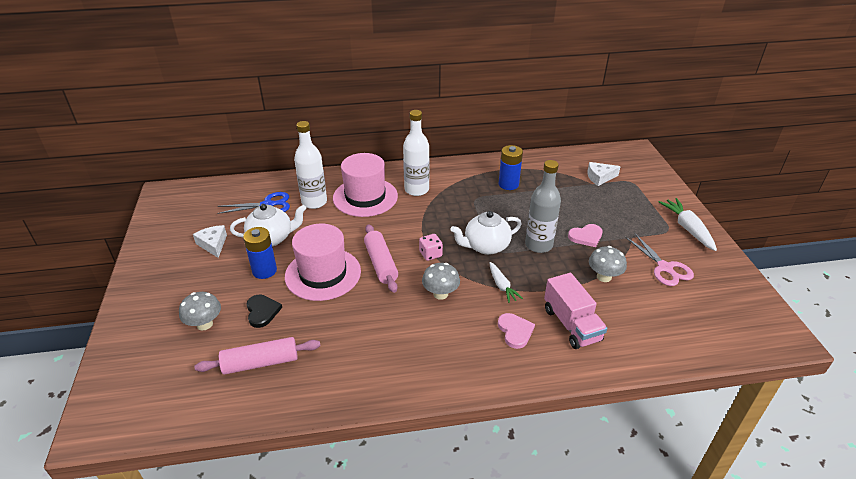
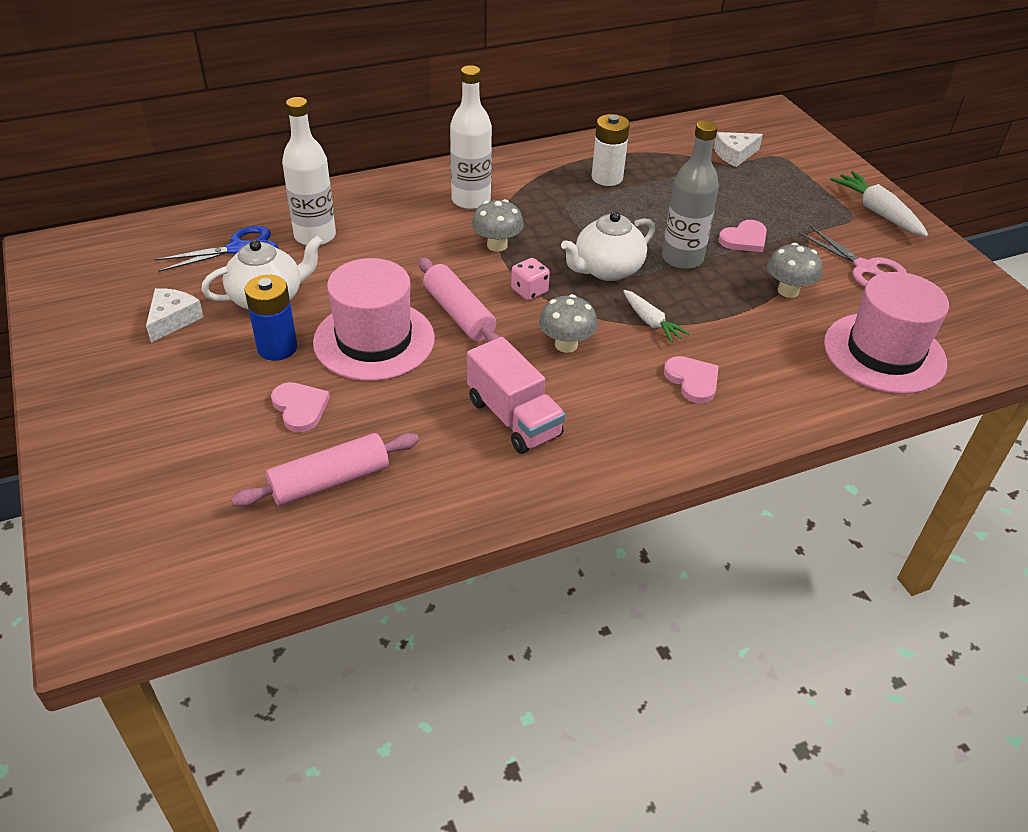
camera: 15 degrees left, 5 degrees up
grey mushroom [179,292,221,330] -> grey mushroom moved to [472,199,524,252]
white cheese [193,225,227,258] -> white cheese turned 60 degrees clockwise [146,288,204,343]
black heart [246,295,282,328] -> pink heart [271,382,330,432]
pink hat [333,153,398,217] -> pink hat moved to [824,272,949,394]
blue battery [499,145,523,190] -> white battery [592,114,630,186]
pink truck [544,273,607,349] -> pink truck moved to [467,337,566,454]

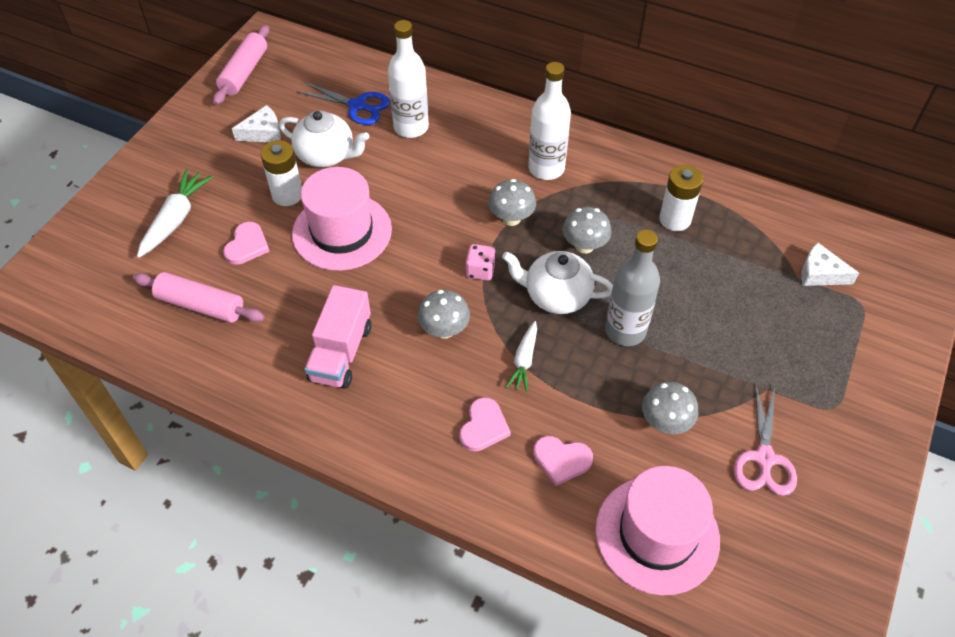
camera: 50 degrees right, 10 degrees up
blue battery [245,275,297,361] -> white battery [260,140,302,206]
pink rolling pin [418,257,500,343] -> pink rolling pin moved to [213,25,269,105]
pink heart [718,220,767,252] -> pink heart moved to [533,436,593,486]
white carrot [830,171,928,237] -> white carrot moved to [137,169,213,258]
none -> grey mushroom [562,207,612,254]

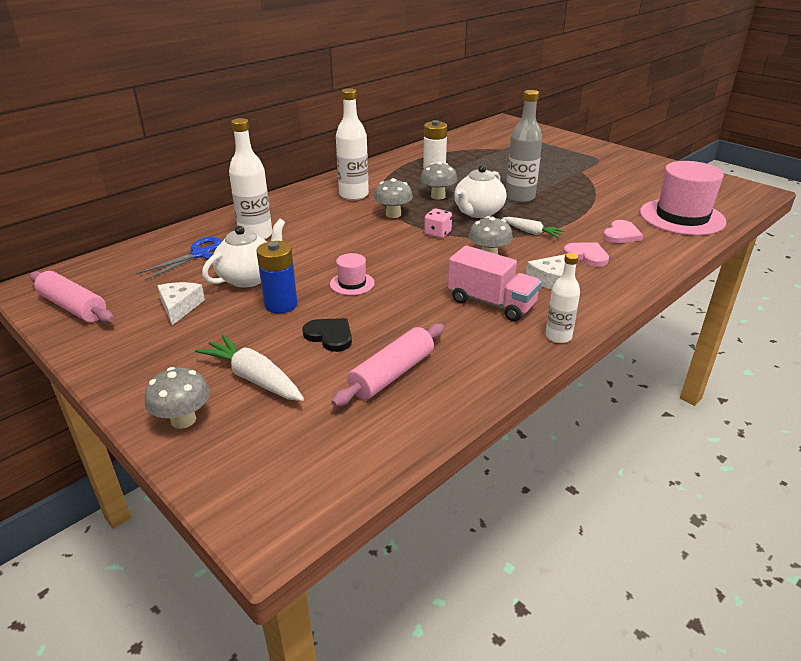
camera: 70 degrees left, 20 degrees down
pink heart [223,222,270,265] -> black heart [302,318,352,352]
white battery [260,140,302,206] -> blue battery [256,241,298,313]
pink hat [292,167,392,271] -> pink hat [330,253,375,295], size x0.46
grey mushroom [642,382,698,434] -> grey mushroom moved to [145,367,210,429]
pink scissors [734,385,797,496] -> none
white cheese [801,243,859,286] -> white cheese moved to [526,254,566,290]
none -> white bottle [545,253,580,343]

